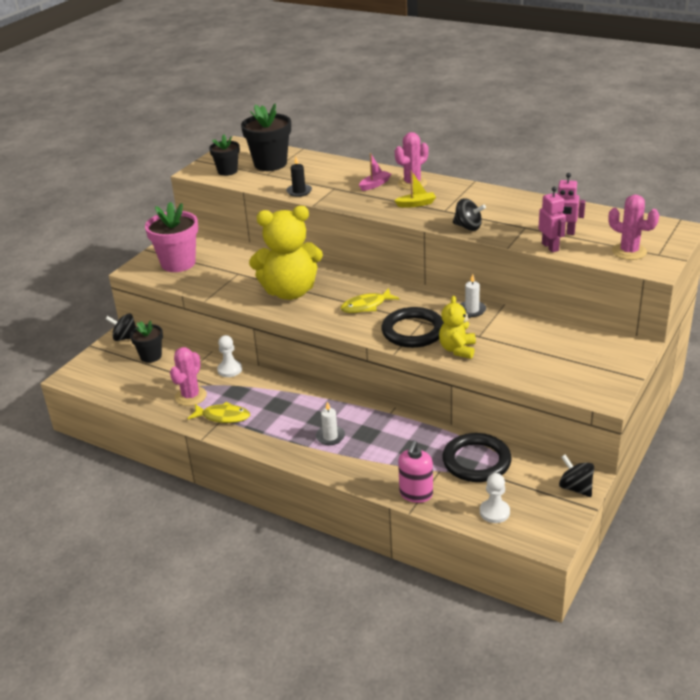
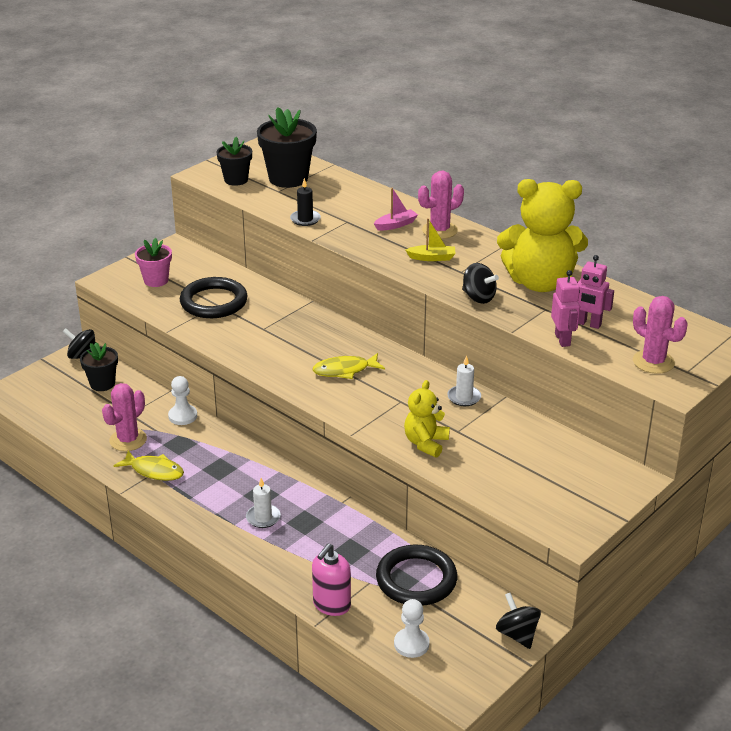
camera: 10 degrees right, 0 degrees up
pink flower pot [145,202,198,272] -> pink flower pot [135,238,172,287], size x0.60
yellow teddy bear [249,206,323,300] -> yellow teddy bear moved to [497,179,588,292]
black ring [381,307,444,348] -> black ring moved to [180,277,247,318]

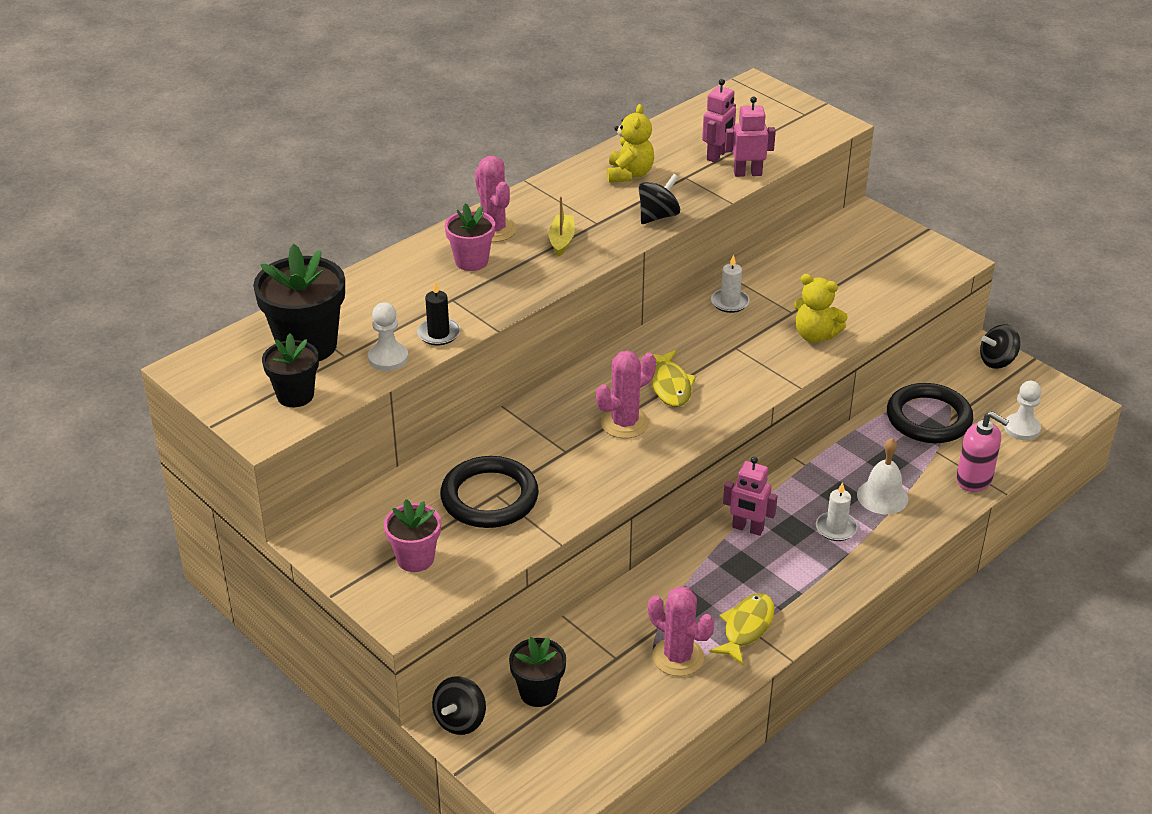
camera: 85 degrees left, 5 degrees up
white pawn [168,376,197,425] -> white pawn moved to [368,302,408,371]
pink boat [374,188,418,231] -> pink flower pot [445,203,495,271]
yellow teddy bear [497,179,588,292] -> yellow teddy bear [607,104,654,182], size x0.52
pink cactus [633,296,688,374] -> pink cactus moved to [596,350,656,438]
none -> pink robot [723,457,778,536]
none -> white bell [857,438,908,514]

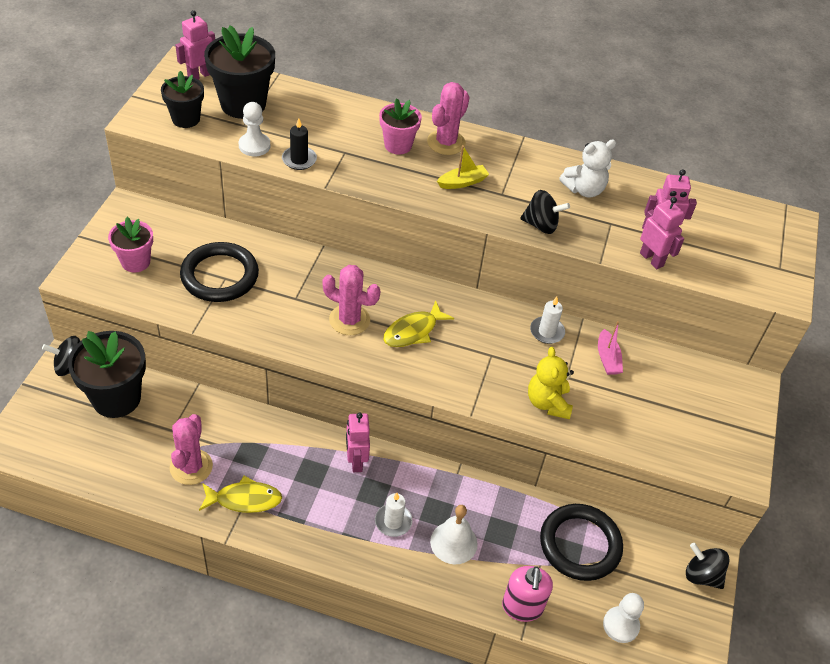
camera: 55 degrees right, 10 degrees up
black flower pot [509,637,566,707] -> black flower pot [68,331,146,418], size x1.66
yellow teddy bear [607,104,654,182] -> white teddy bear [559,140,616,198]
none -> pink robot [175,10,215,80]
none -> pink boat [598,321,623,375]

